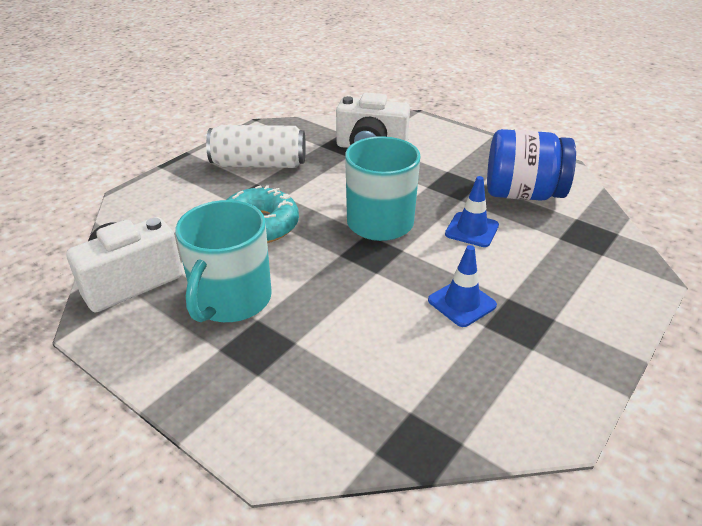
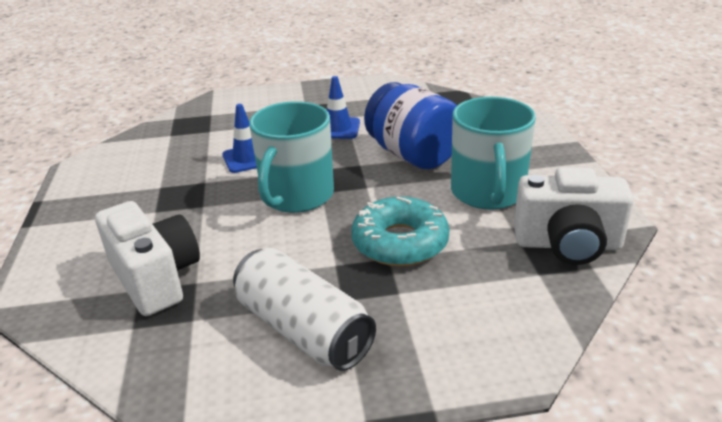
camera: 135 degrees left, 5 degrees down
turquoise mug [175,200,272,322] -> turquoise mug turned 120 degrees clockwise [451,97,536,210]
blue jar [487,129,576,201] -> blue jar moved to [364,82,457,169]

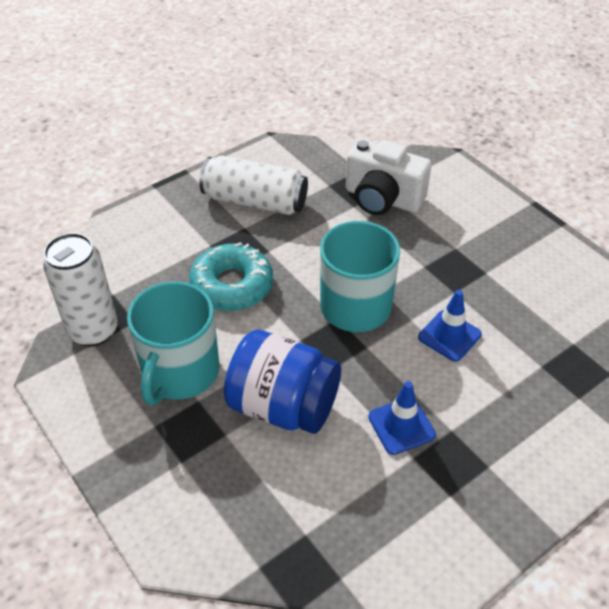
camera: 150 degrees right, 15 degrees up
turquoise mug [451,97,536,210] -> turquoise mug turned 135 degrees counterclockwise [127,281,219,405]
white camera [514,167,634,265] -> white can [43,233,118,347]

